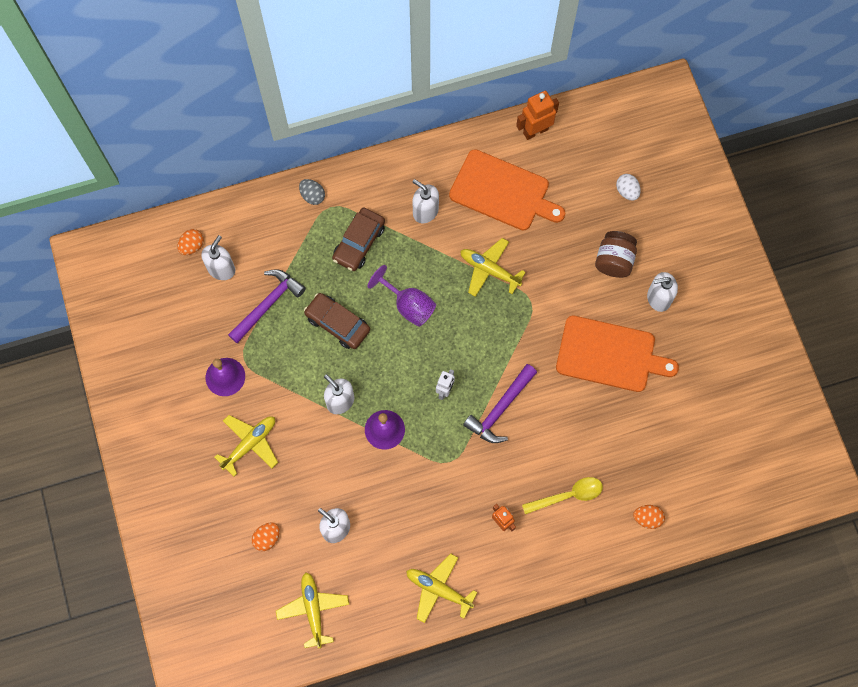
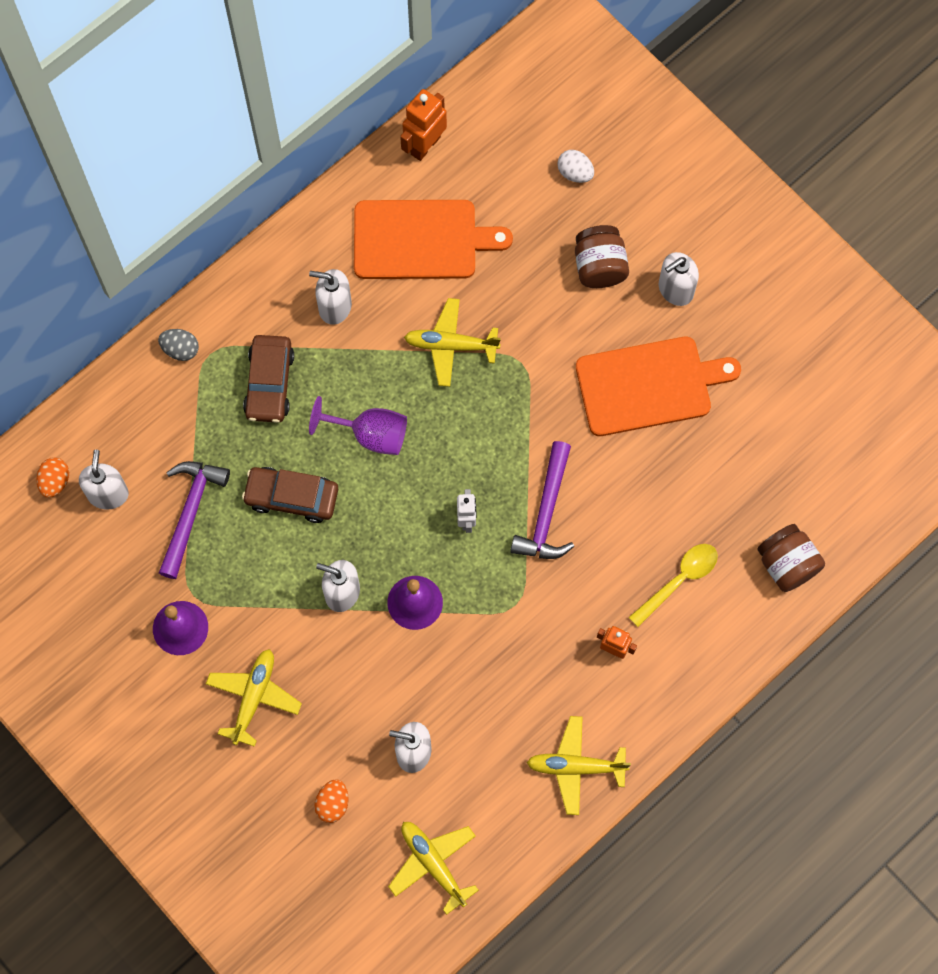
camera: 25 degrees left, 0 degrees up
orange egg [633,505,665,529] -> brown jar [757,524,825,592]

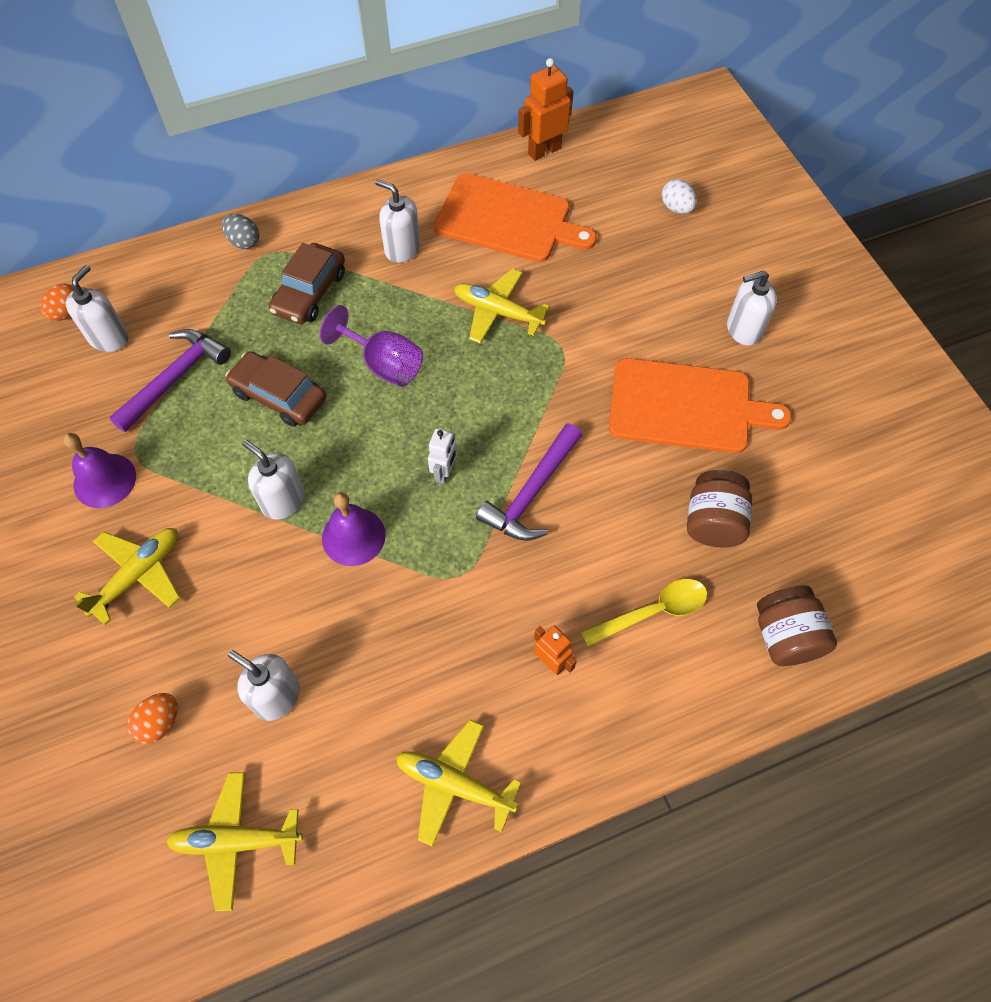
camera: 20 degrees right, 10 degrees down
yellow plane [388,822,479,915] -> yellow plane turned 75 degrees counterclockwise [166,772,303,911]
brown jar [575,225,629,288] -> brown jar moved to [687,470,753,547]

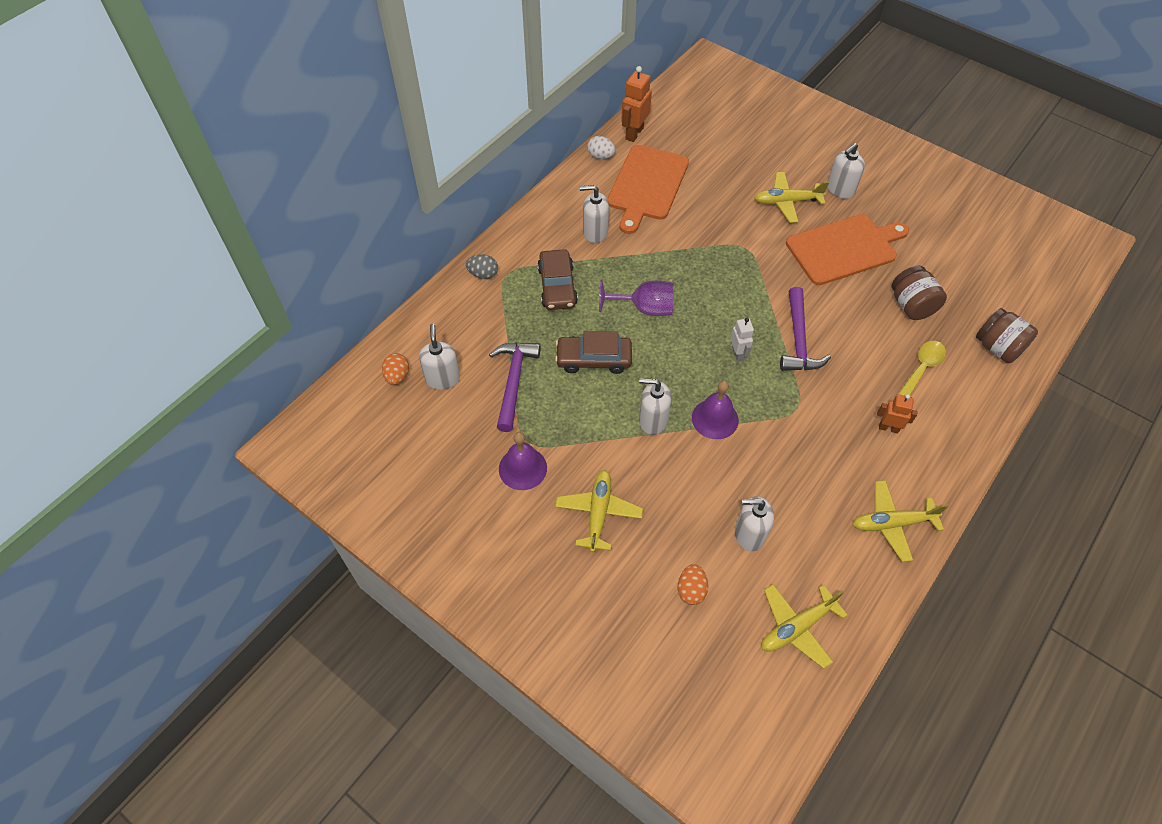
camera: 30 degrees left, 5 degrees down
orange cutting board [434,173,597,262] -> orange cutting board turned 120 degrees clockwise [607,145,689,234]
yellow plane [454,269,550,344] -> yellow plane moved to [754,172,829,223]
white egg [662,179,697,214] -> white egg moved to [587,136,615,159]

